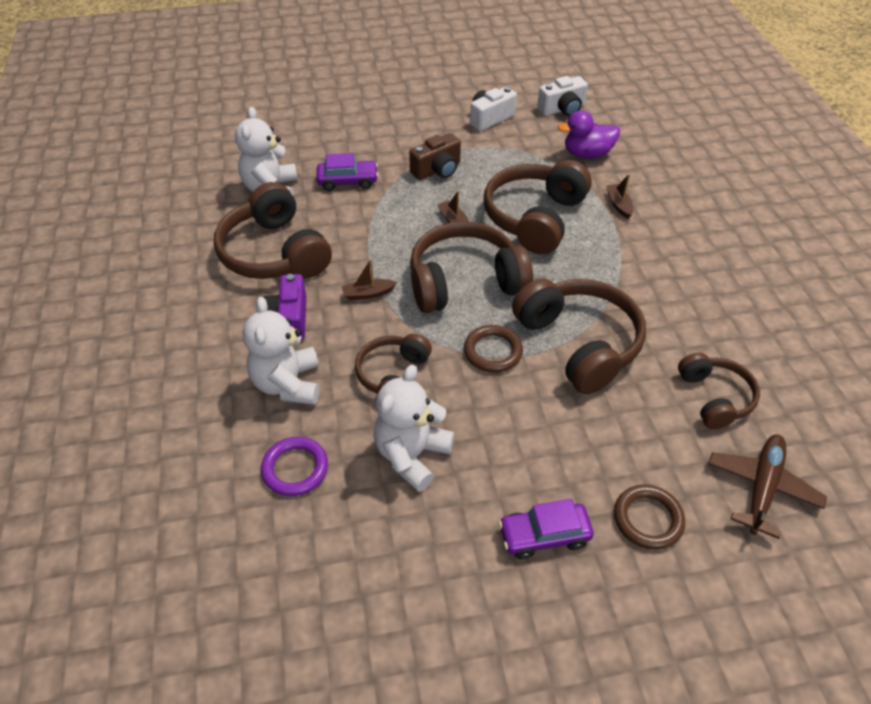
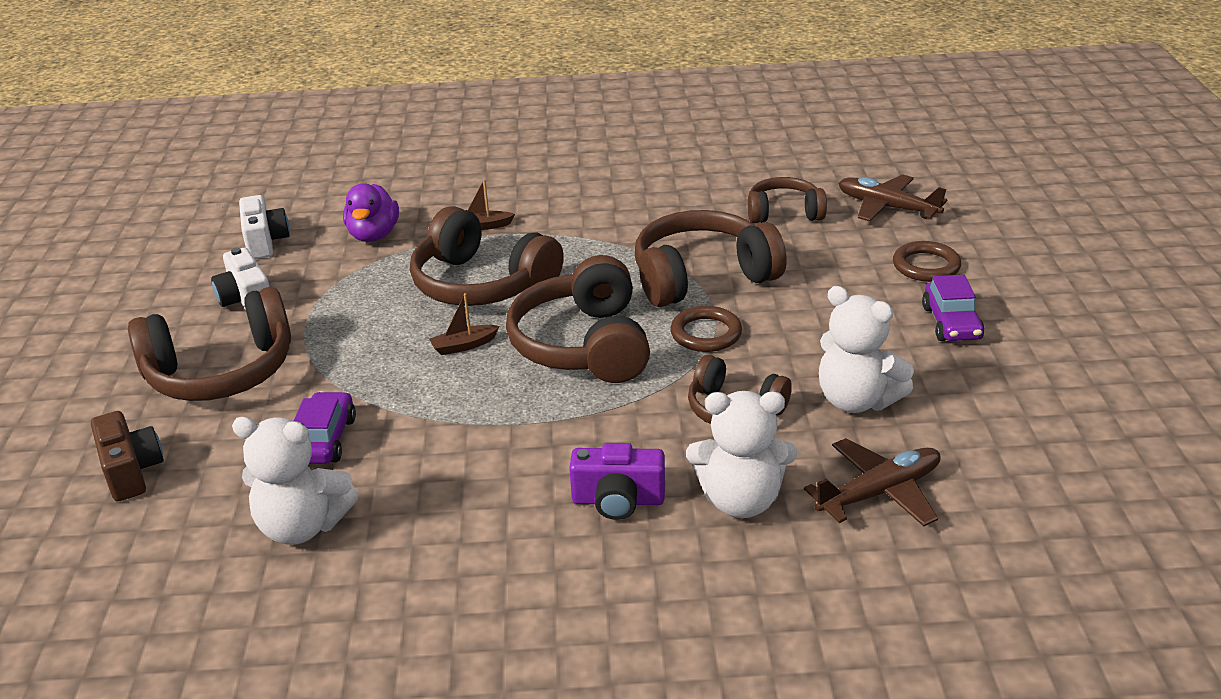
camera: 80 degrees left, 15 degrees down
brown headphones [214,182,332,279] -> brown headphones moved to [128,287,291,401]
purple ring [261,437,328,496] -> brown plane [804,438,941,526]
brown boat [342,259,397,300] -> none
brown camera [409,133,461,180] -> brown camera moved to [91,411,164,502]

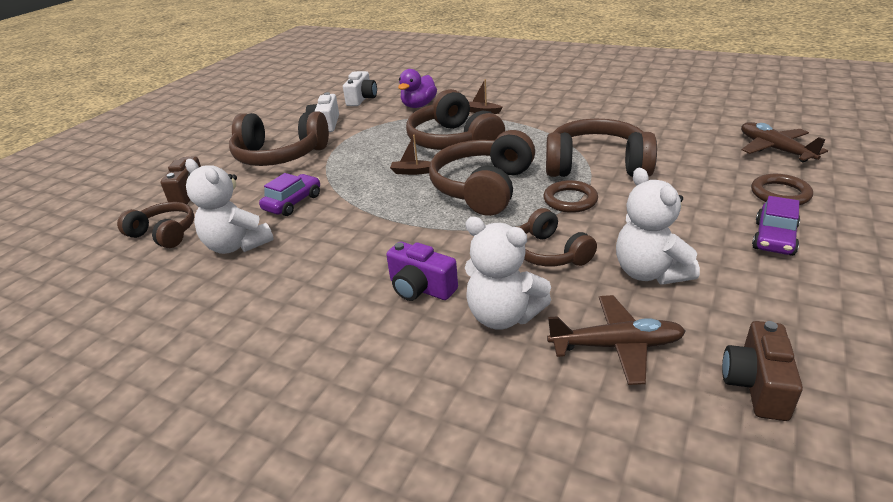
camera: 30 degrees right, 0 degrees up
brown headphones [748,177,827,224] -> brown headphones moved to [117,202,194,248]
none -> brown camera [722,321,803,421]

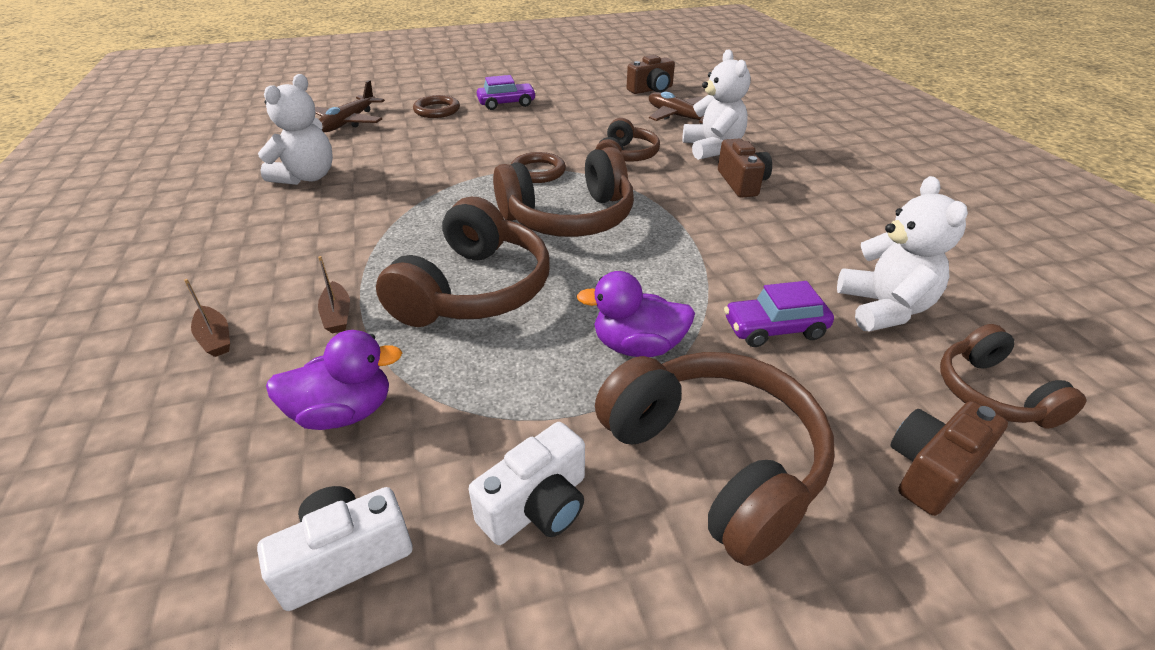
camera: 135 degrees left, 5 degrees up
purple camera [386,242,458,301] -> brown camera [718,139,772,198]
brown boat [390,135,430,175] -> brown boat moved to [184,279,230,357]
brown headphones [546,119,657,177] -> none
white teddy bear [616,168,700,285] -> white teddy bear moved to [258,74,333,185]
none -> purple duck [576,271,695,357]

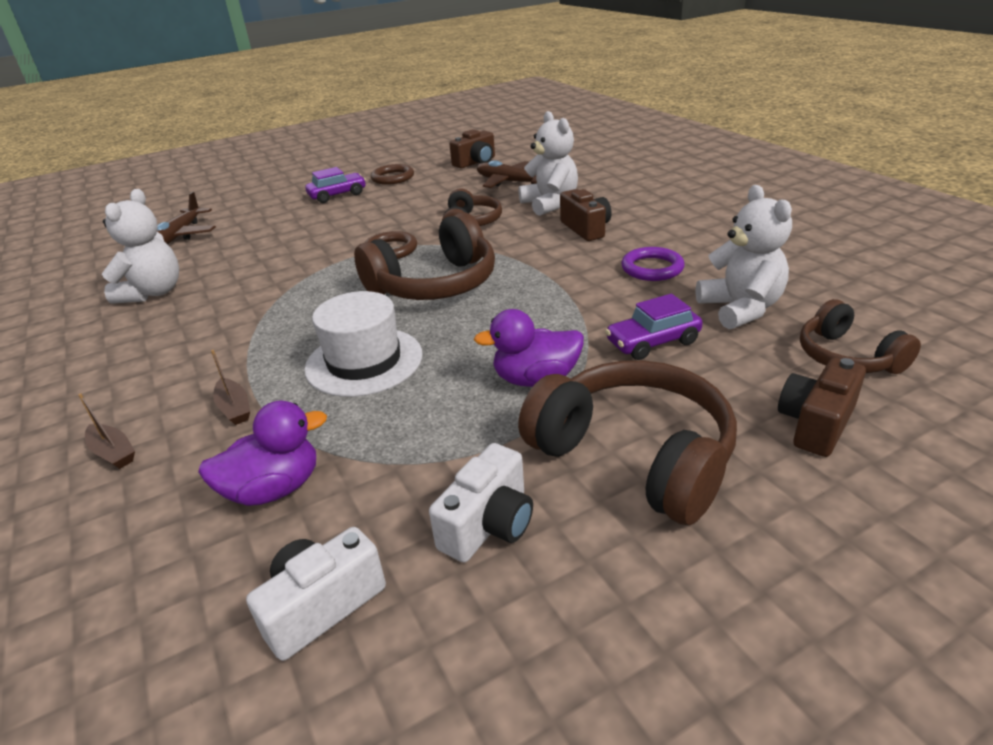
camera: 10 degrees left, 5 degrees down
brown headphones [376,197,550,327] -> white hat [305,291,422,397]
brown ring [413,95,460,118] -> brown ring moved to [371,164,414,185]
none -> purple ring [621,247,685,281]

